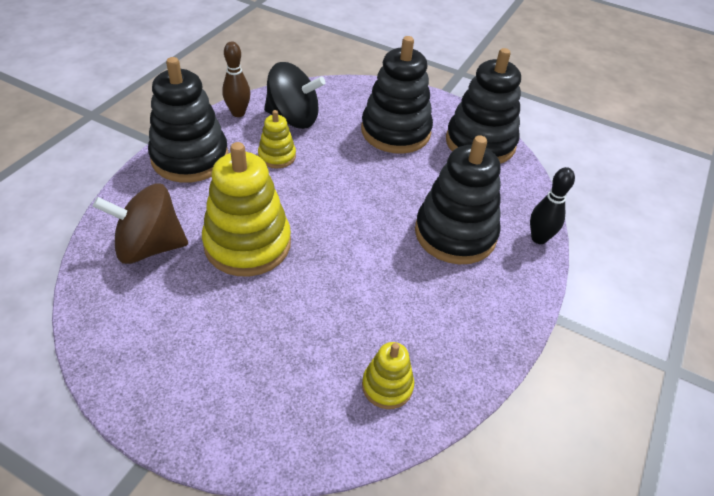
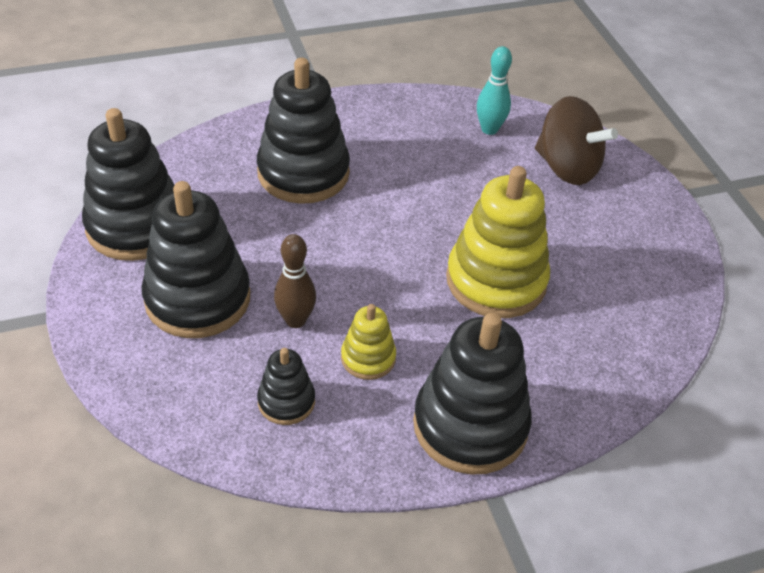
camera: 135 degrees left, 0 degrees up
brown spinning top [93,184,188,264] -> brown spinning top moved to [535,96,618,185]
brown bowling pin [222,41,250,117] -> brown bowling pin moved to [274,234,316,328]
black spinning top [264,62,326,129] -> black stacking toy [257,348,315,425]
yellow stacking toy [362,342,414,409] -> turquoise bowling pin [477,46,512,135]
black bowling pin [530,167,575,244] -> none

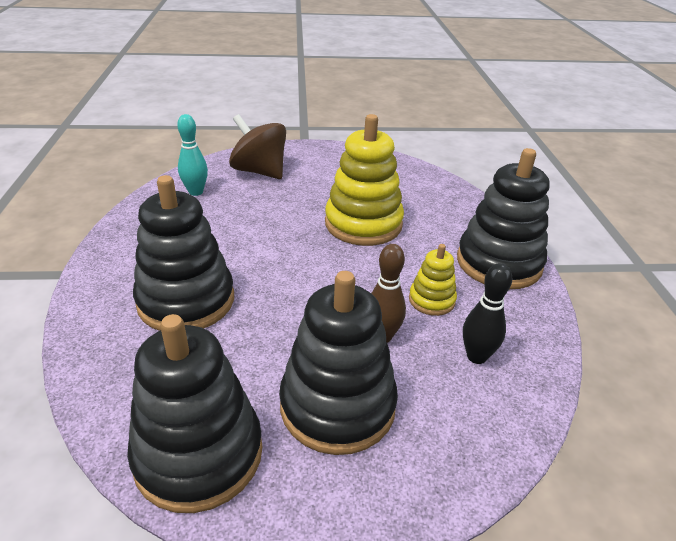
camera: 75 degrees left, 10 degrees down
black stacking toy [257,348,315,425] -> black bowling pin [463,263,512,364]
brown spinning top [535,96,618,185] -> brown spinning top turned 105 degrees counterclockwise [229,114,286,179]

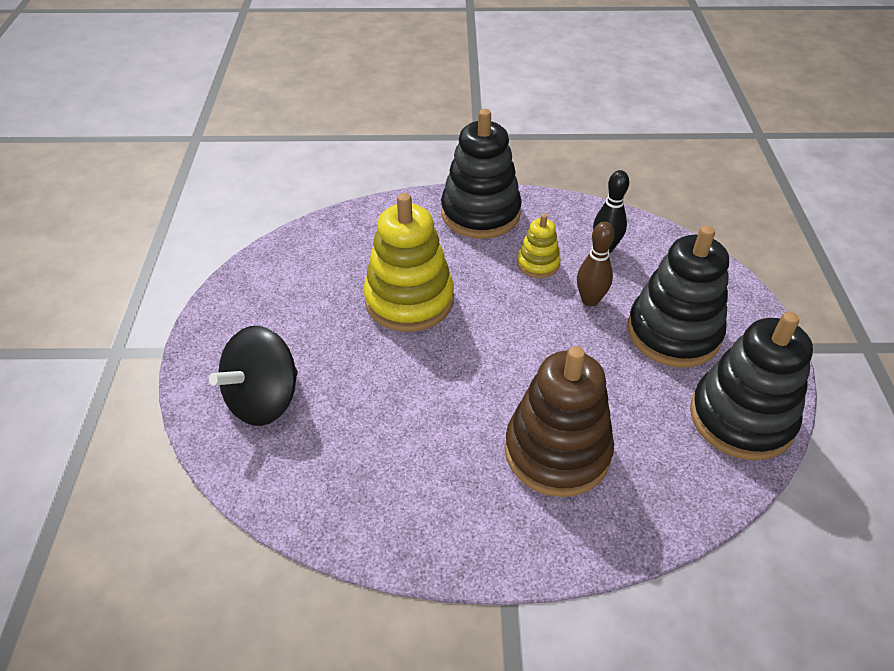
camera: 85 degrees left, 10 degrees up
black stacking toy [133,175,234,331] -> brown stacking toy [505,346,614,497]
turquoise bowling pin [177,114,208,196] -> none
brown spinning top [229,114,286,179] -> black spinning top [209,326,298,426]

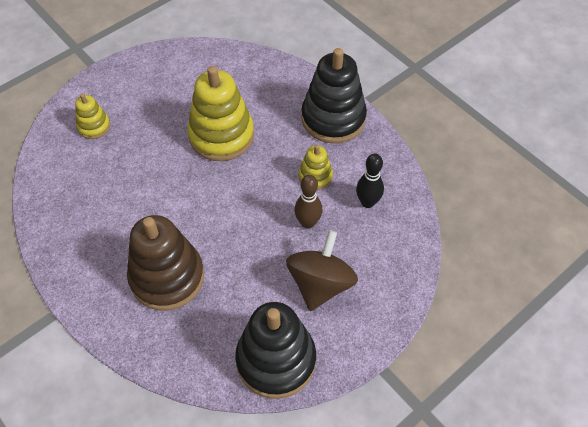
camera: 50 degrees right, 10 degrees up
black spinning top [209,326,298,426] -> yellow stacking toy [75,93,110,139]
black stacking toy [627,225,729,368] -> brown spinning top [286,230,358,311]

